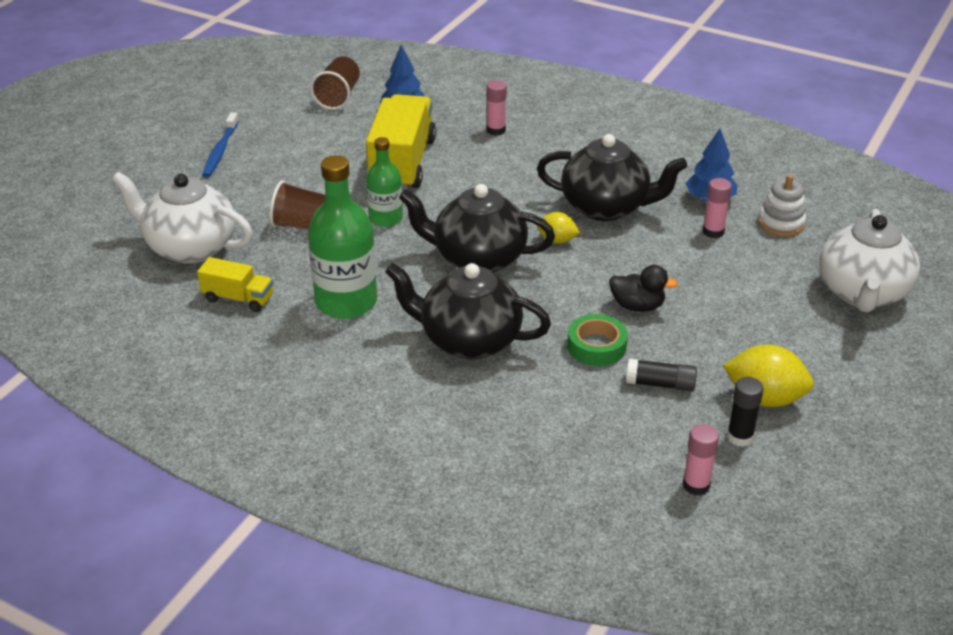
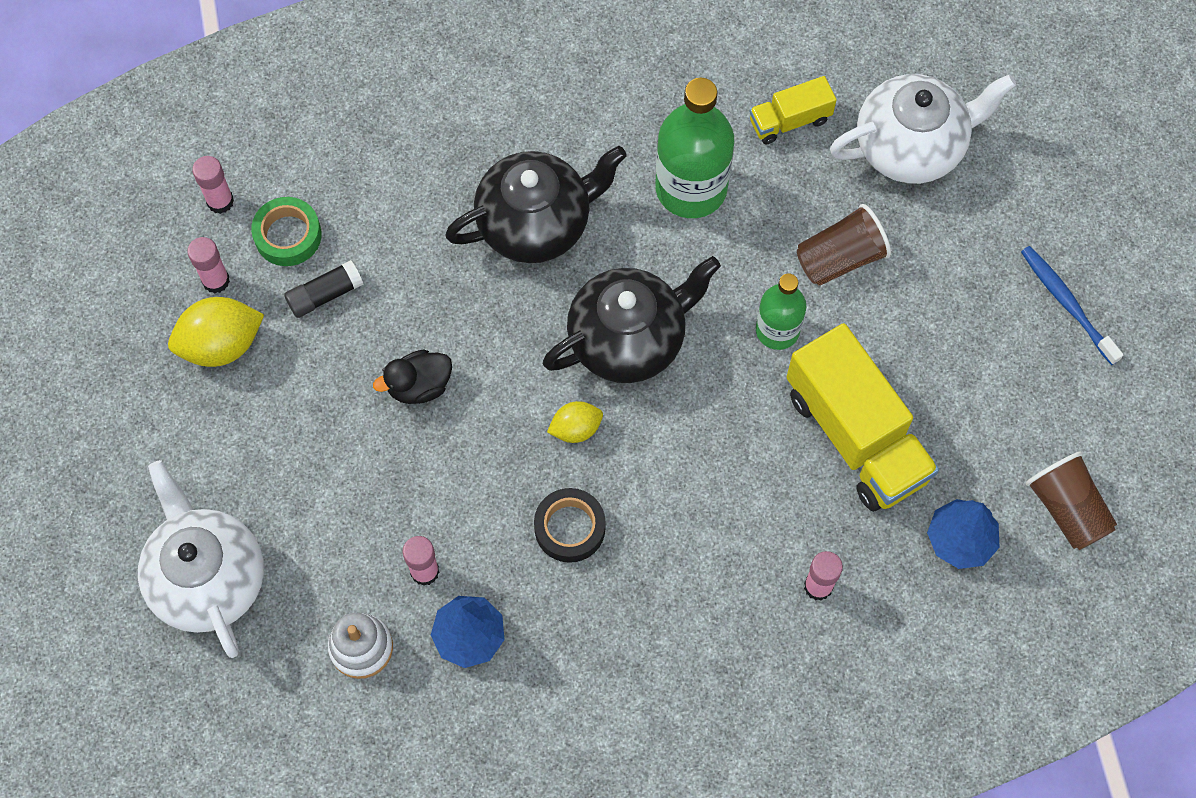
camera: 140 degrees right, 30 degrees up
black teapot [537,134,687,221] -> black tape [534,488,606,563]
green tape [567,314,628,366] -> green tape moved to [251,197,322,266]
black glue stick [727,377,763,447] -> pink glue stick [187,237,230,293]

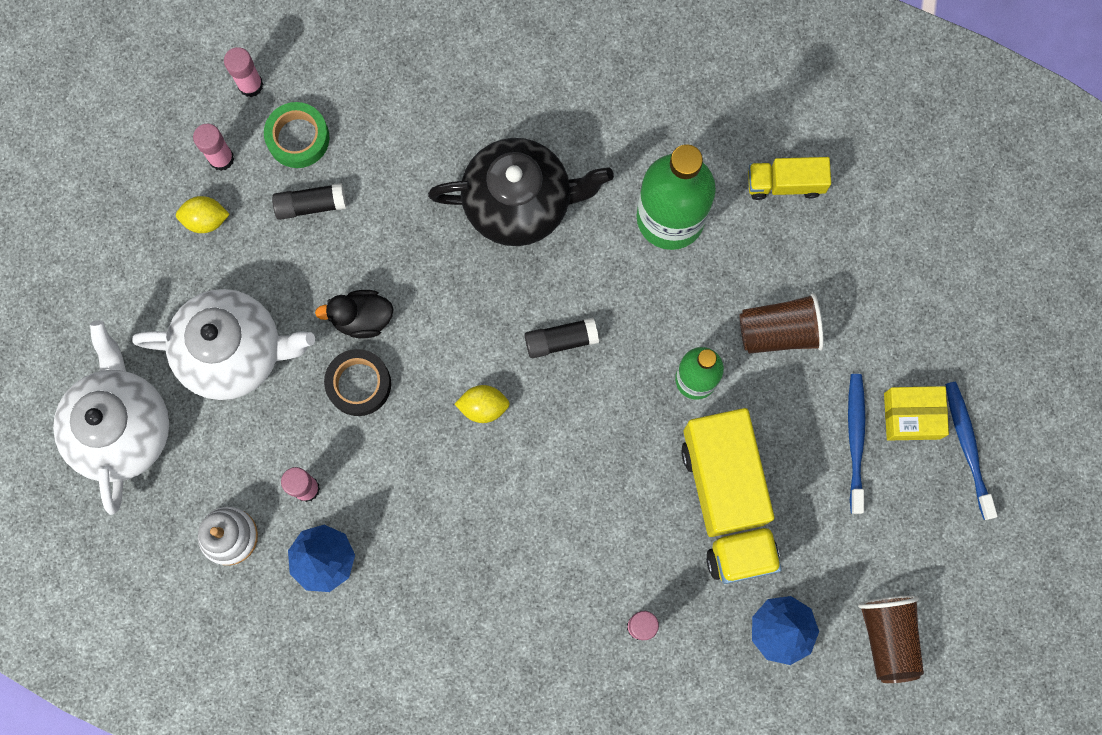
camera: 20 degrees right, 10 degrees up
yellow lemon [168,297,264,367] -> yellow lemon [176,196,230,233], size x0.59
black tape [534,488,606,563] -> black tape moved to [324,349,391,416]
black teapot [543,256,721,383] -> black glue stick [524,318,599,358]
white teapot [830,74,1016,184] -> white teapot moved to [132,289,315,400]
none -> blue toothbrush [848,374,865,514]
none -> yellow box [884,386,949,440]

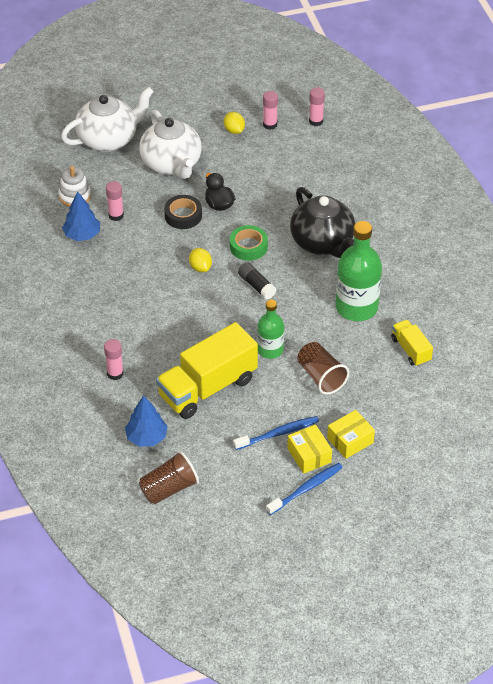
camera: 65 degrees right, 30 degrees down
green tape [264,102,330,168] -> green tape moved to [230,225,268,261]
black glue stick [272,183,346,220] -> none
none -> yellow box [327,410,375,459]

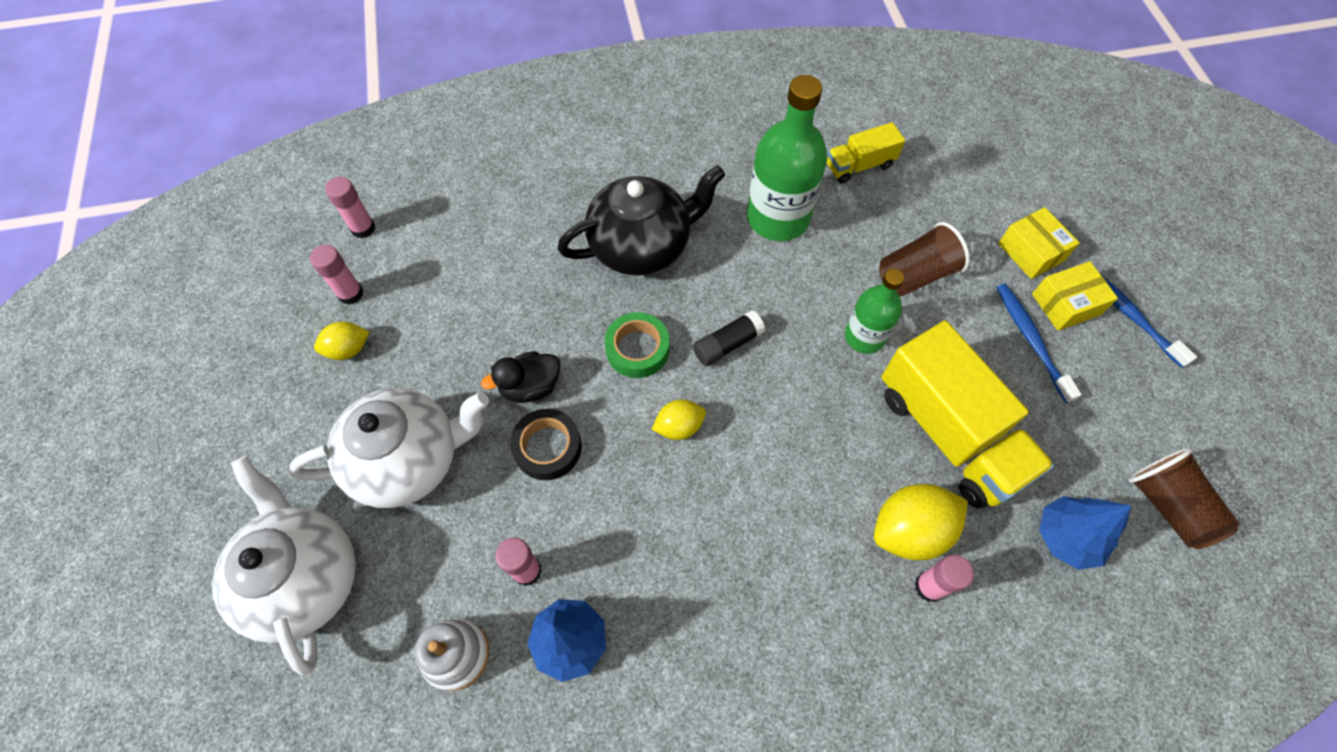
camera: 85 degrees left, 15 degrees up
none -> yellow lemon [874,484,968,560]

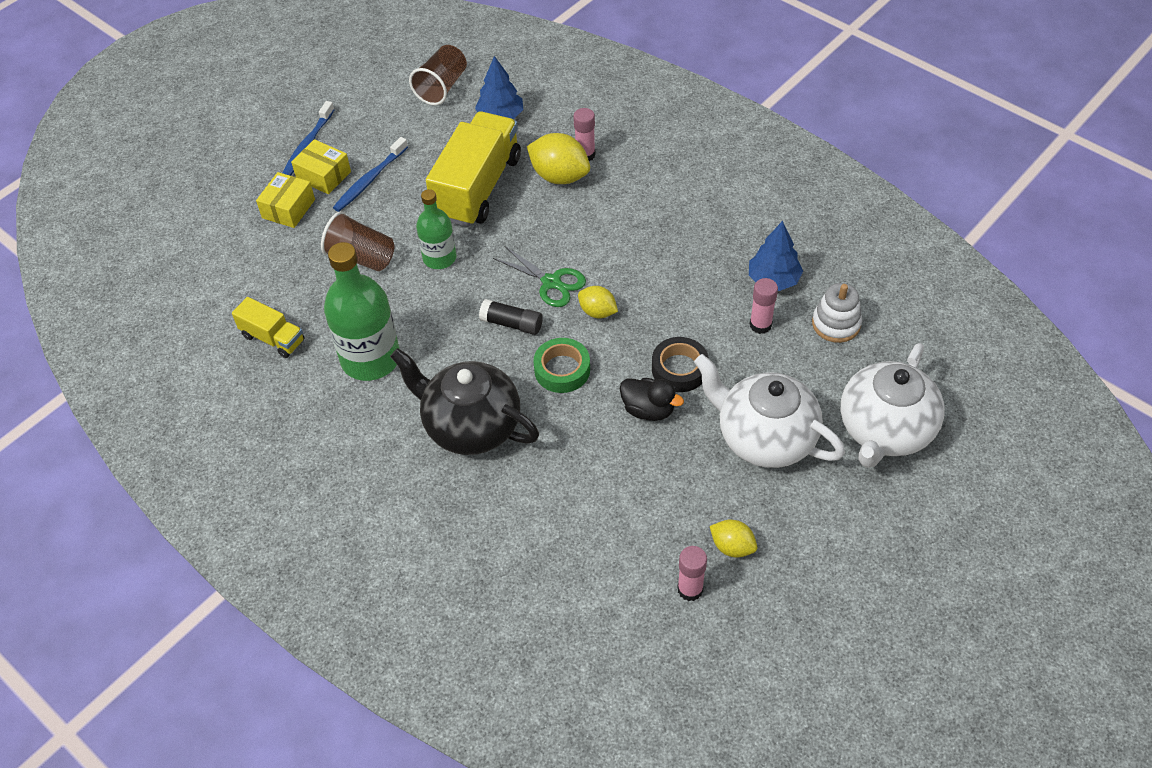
camera: 125 degrees left, 10 degrees down
pink glue stick [325,177,375,238] -> none
none -> green scissors [493,246,586,307]

